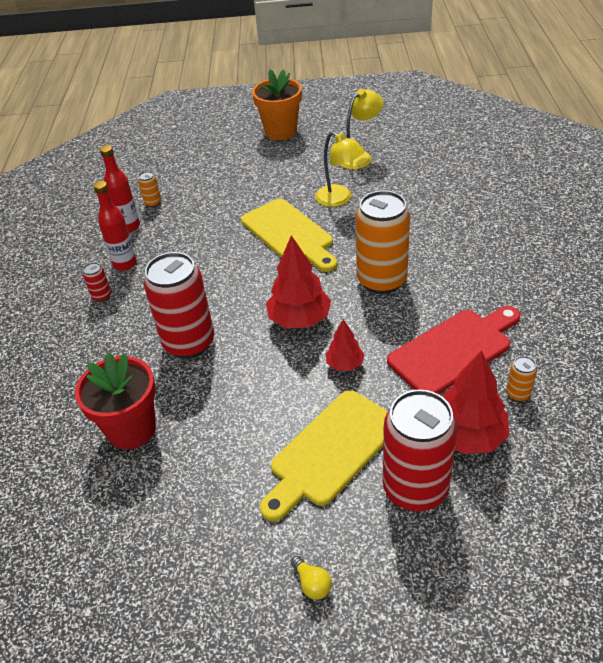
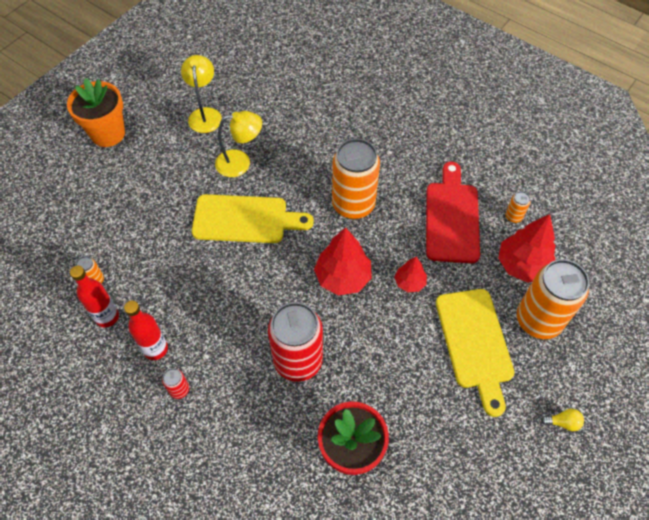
camera: 55 degrees left, 15 degrees up
red can [383,389,457,512] -> orange can [517,259,589,339]

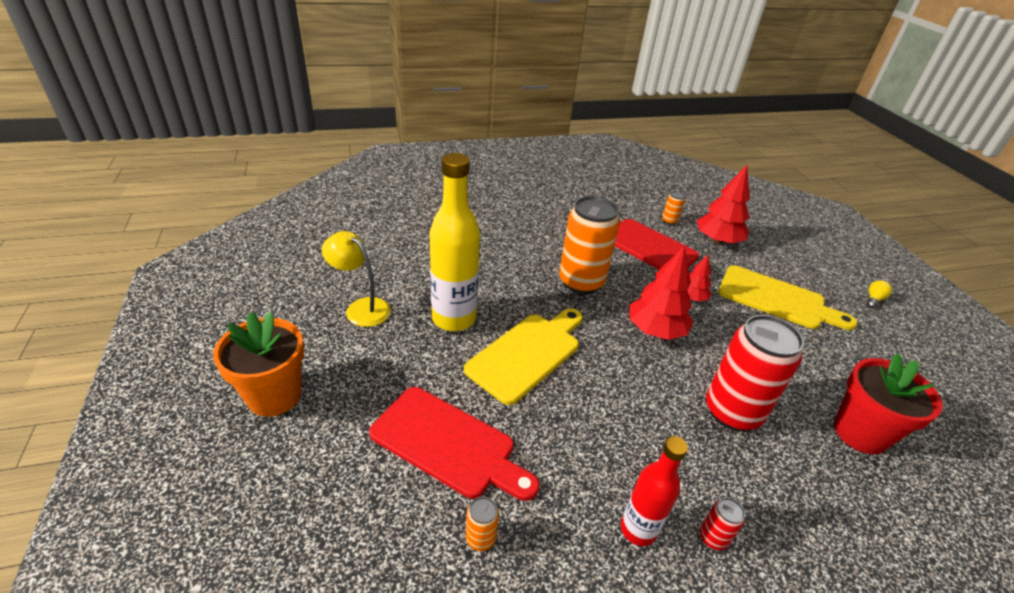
camera: 55 degrees left, 20 degrees down
red bottle [70,266,119,328] -> none
yellow lamp [215,111,262,177] -> yellow bottle [430,153,480,331]
orange can [517,259,589,339] -> none
none -> red cutting board [369,387,540,501]

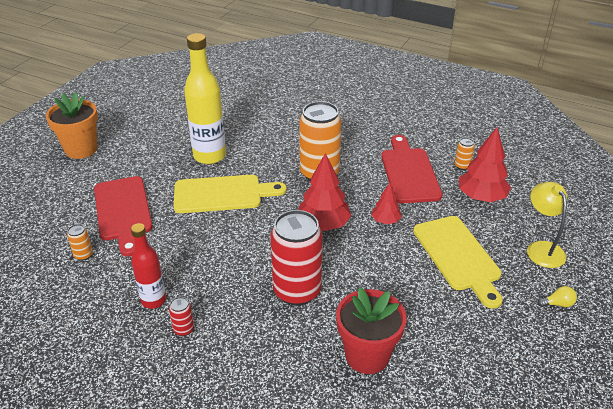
camera: 45 degrees right, 0 degrees up
yellow lamp [322,231,391,327] -> yellow lamp moved to [527,182,567,268]

